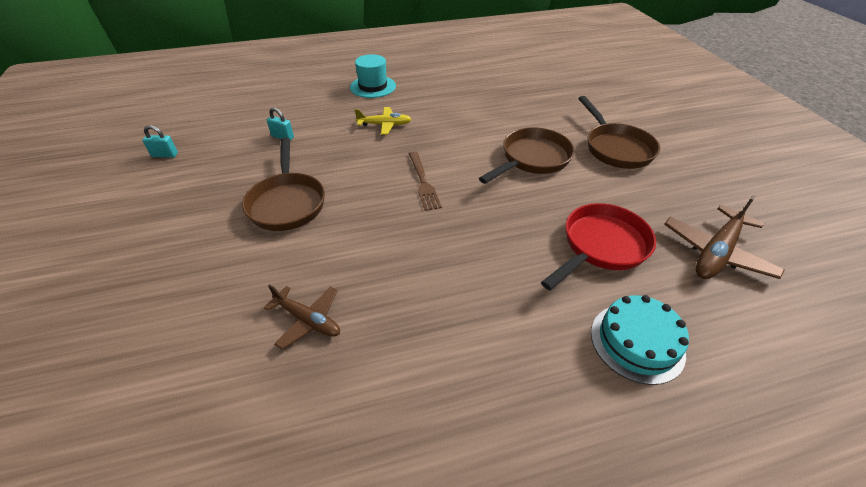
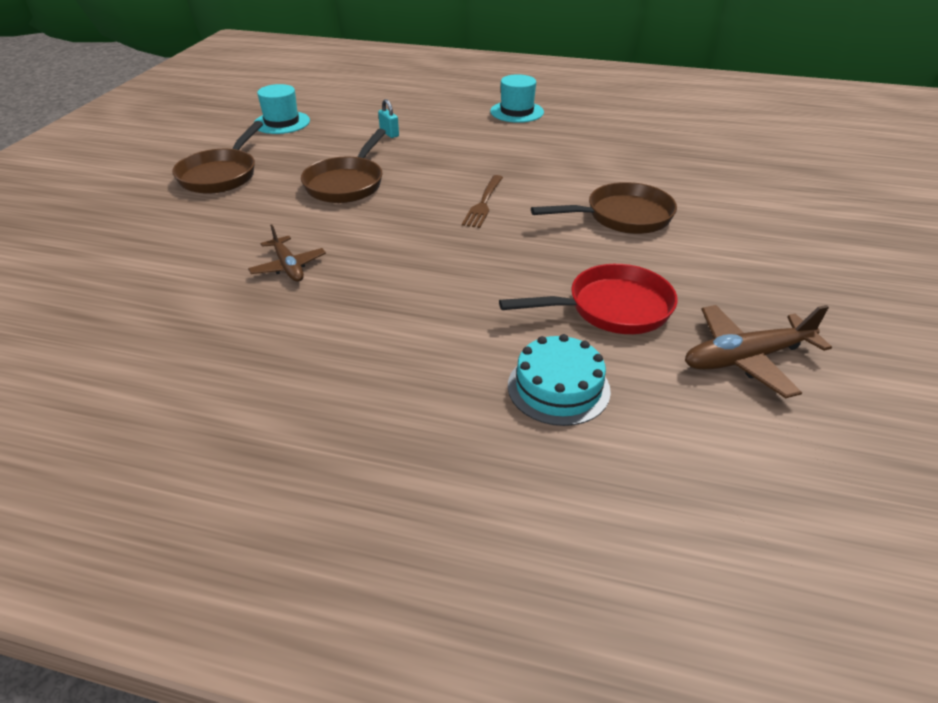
camera: 30 degrees right, 5 degrees down
turquoise padlock [142,125,178,158] -> turquoise hat [254,84,310,134]
yellow plane [355,107,412,135] -> none
brown pan [578,96,660,169] -> brown pan moved to [172,121,263,194]

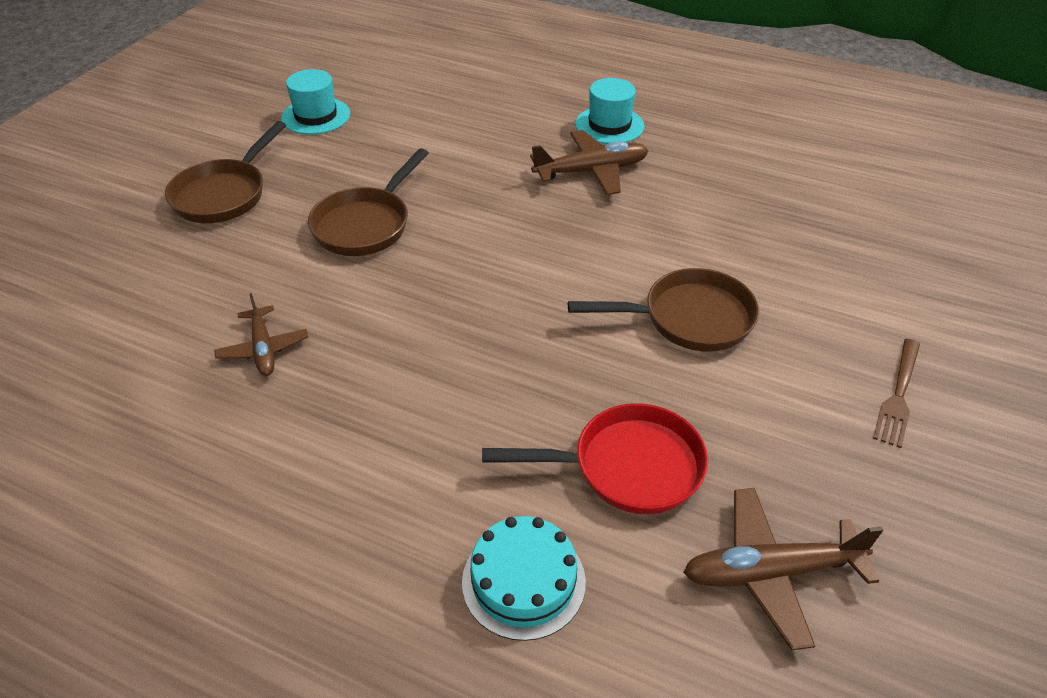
camera: 10 degrees right, 5 degrees up
turquoise padlock [378,99,399,138] -> none
brown fork [462,175,503,228] -> brown fork moved to [873,339,920,448]
none -> brown plane [530,130,649,195]

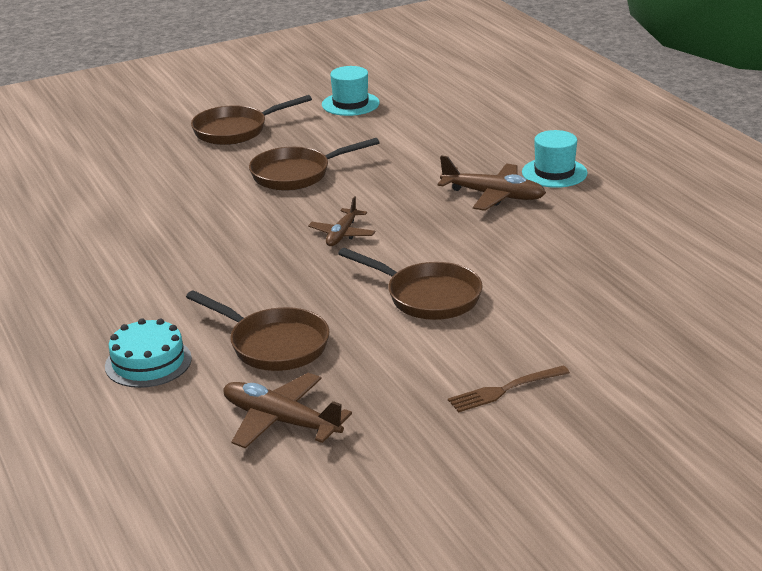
camera: 40 degrees right, 15 degrees down
brown plane [214,293,308,376] -> brown plane moved to [308,196,375,246]
red pan [482,403,708,514] -> brown pan [186,290,329,371]

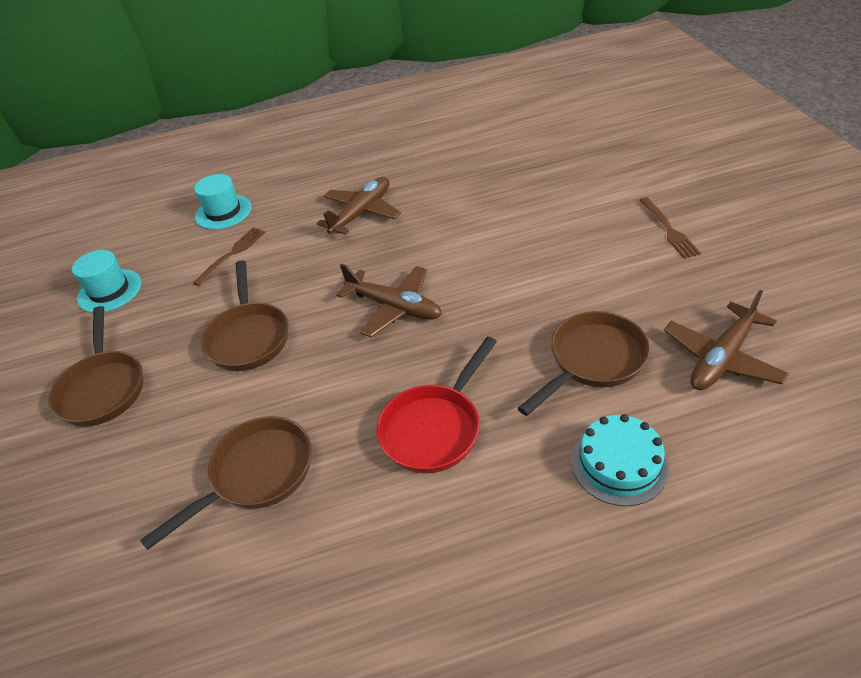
camera: 75 degrees left, 15 degrees up
brown plane [308,196,375,246] -> brown plane [336,264,442,337], size x1.54
brown pan [338,248,483,320] -> brown pan moved to [140,416,312,550]
turquoise hat [522,130,588,188] -> turquoise hat moved to [194,174,252,230]
none -> brown fork [193,227,265,286]
none -> red pan [376,337,497,474]

